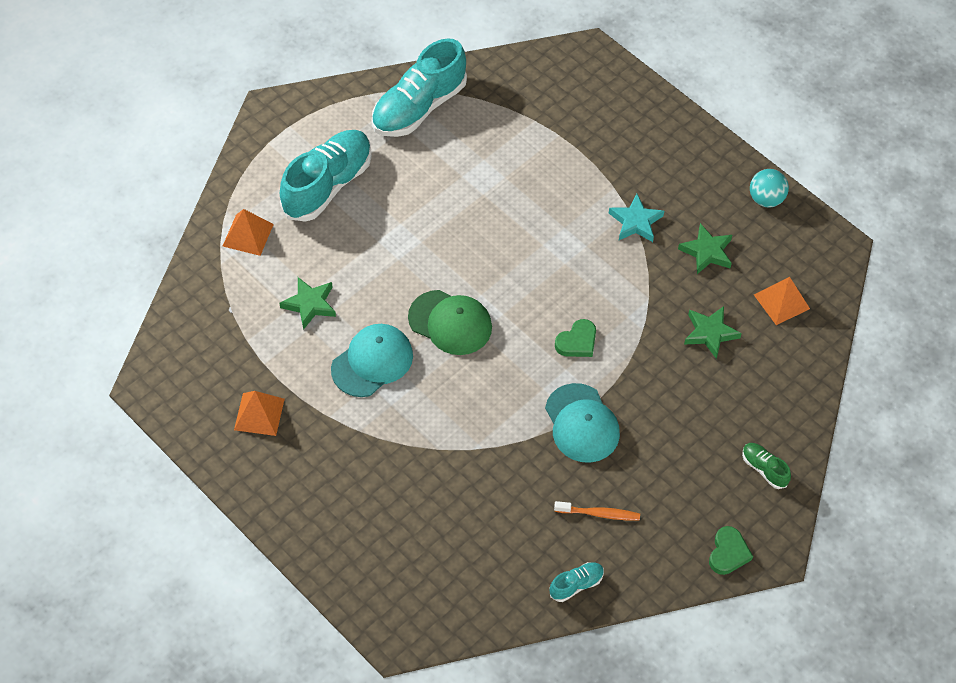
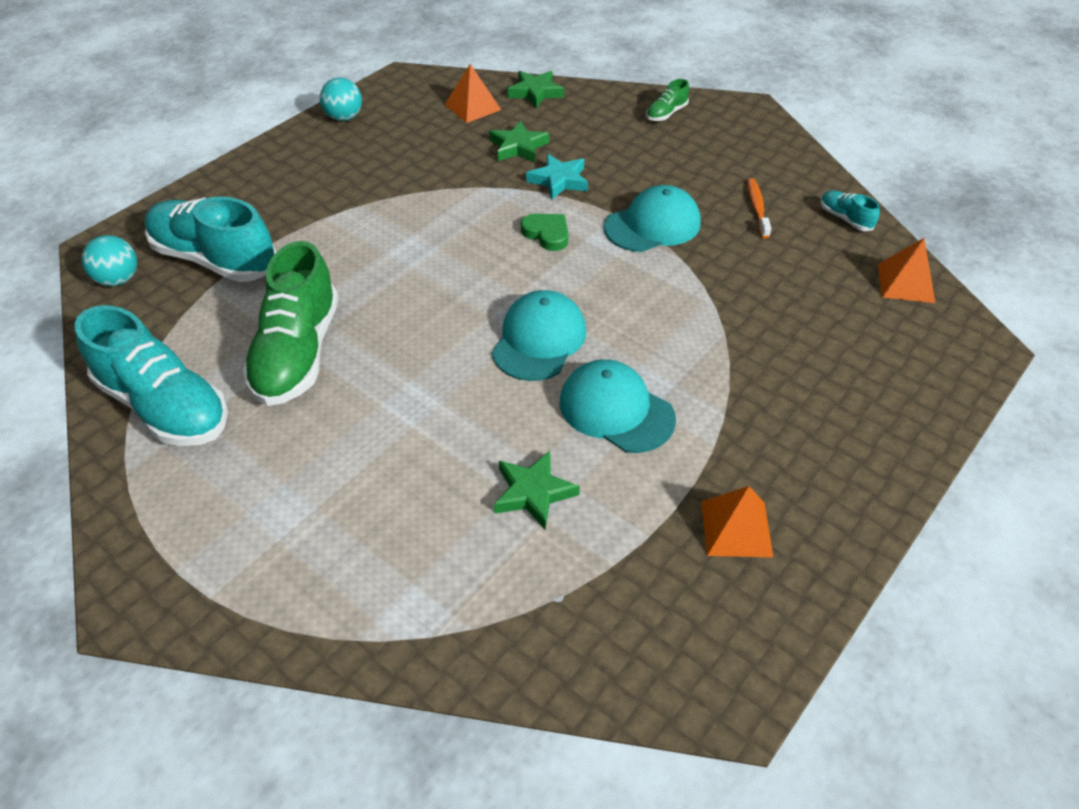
camera: 95 degrees left, 10 degrees down
orange pyramid [223,209,274,256] -> orange pyramid moved to [878,238,935,303]
turquoise shoe [280,130,372,222] -> turquoise shoe moved to [145,197,276,282]
green cap [408,290,492,355] -> turquoise cap [492,290,586,381]
turquoise star [609,194,664,242] -> turquoise star moved to [526,154,588,200]
green star [678,223,732,274] -> green star moved to [507,71,564,108]
green heart [709,526,753,575] -> none
none -> turquoise ball [82,235,137,286]
none -> green shoe [242,241,339,406]

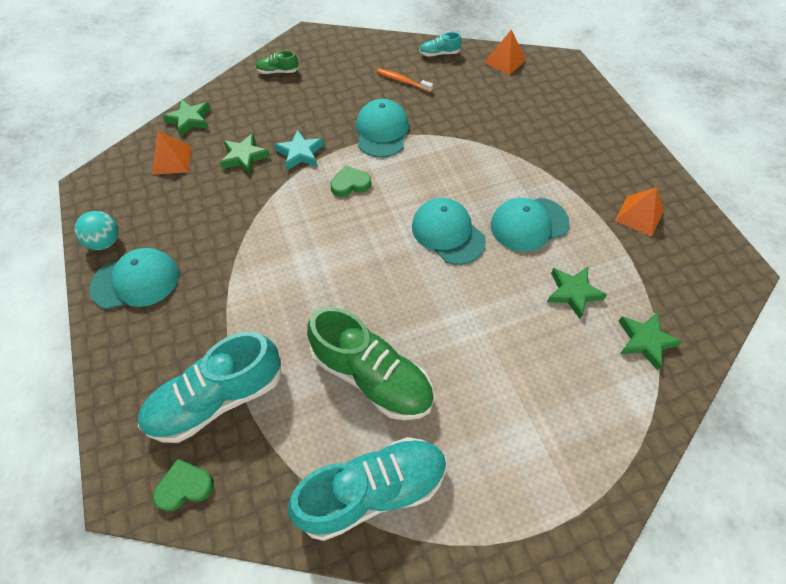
camera: 60 degrees left, 10 degrees up
turquoise ball [82,235,137,286] -> green heart [153,459,214,511]
green shoe [646,79,689,121] -> green shoe turned 105 degrees clockwise [255,50,299,74]
none -> turquoise cap [89,248,179,309]
none -> green star [618,312,683,370]

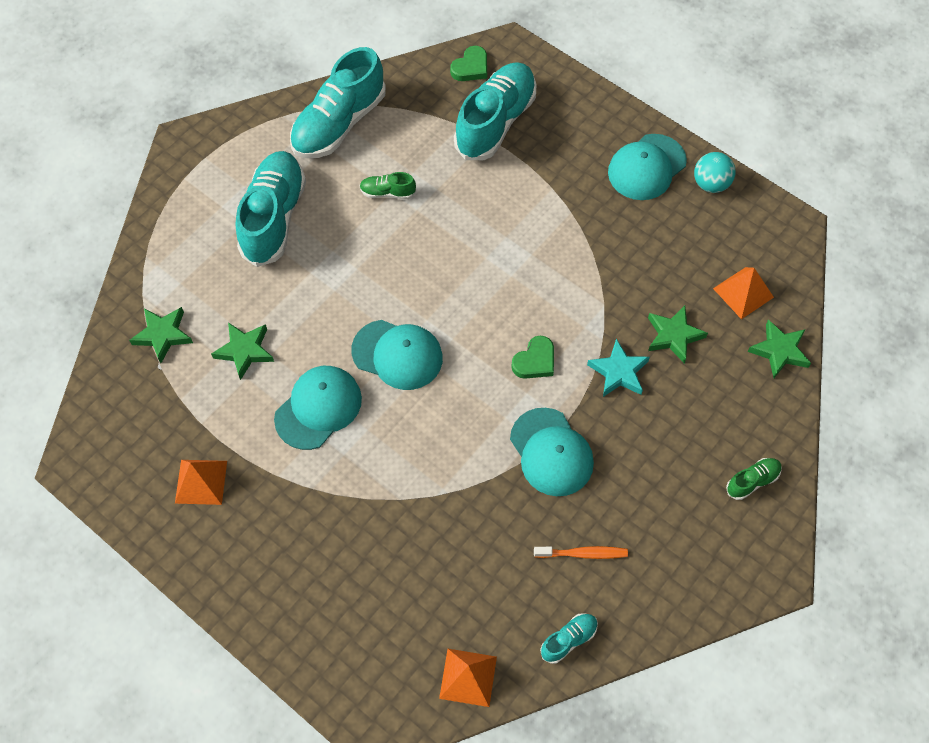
camera: 150 degrees right, 5 degrees up
green shoe [307,307,434,420] -> green shoe [359,172,416,199], size x0.44
none -> turquoise shoe [236,151,306,267]

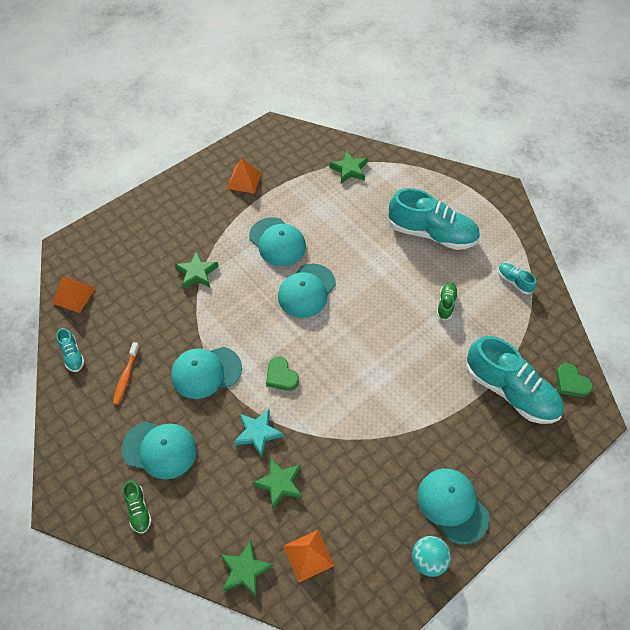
camera: 100 degrees right, 5 degrees down
green star [211,323,274,380] -> green star moved to [175,251,219,289]
turquoise shoe [290,47,386,158] -> turquoise shoe [498,263,536,294], size x0.44
none -> turquoise cap [122,421,197,479]

